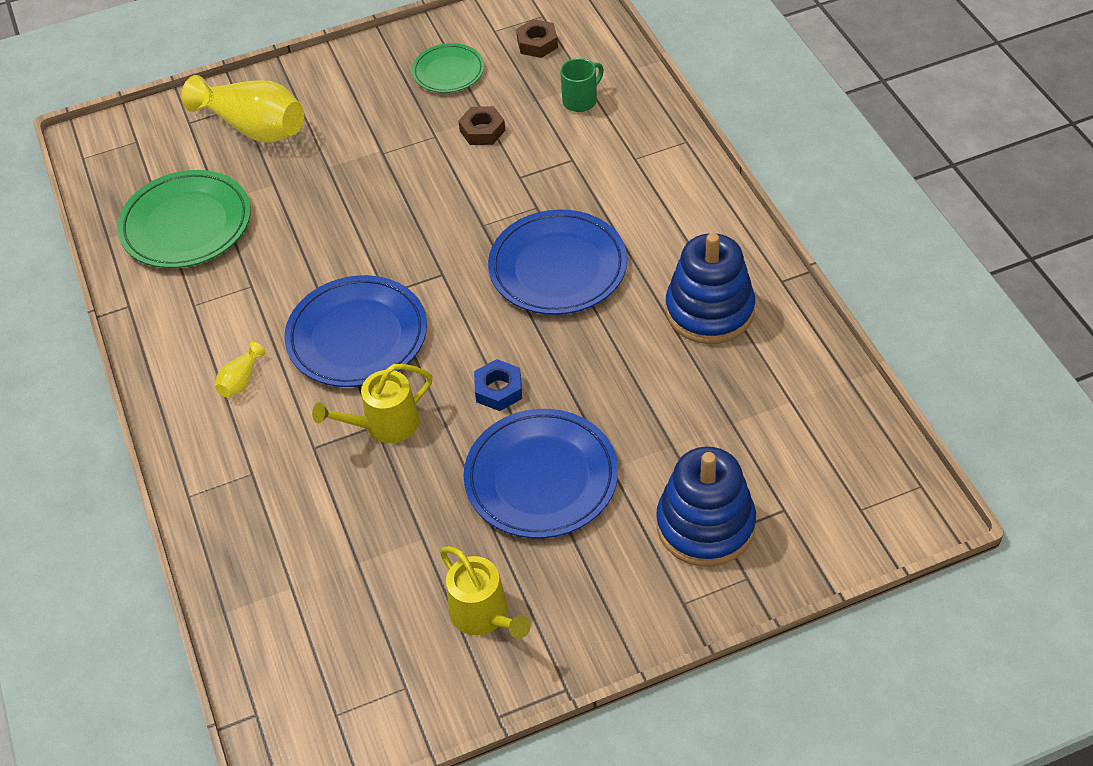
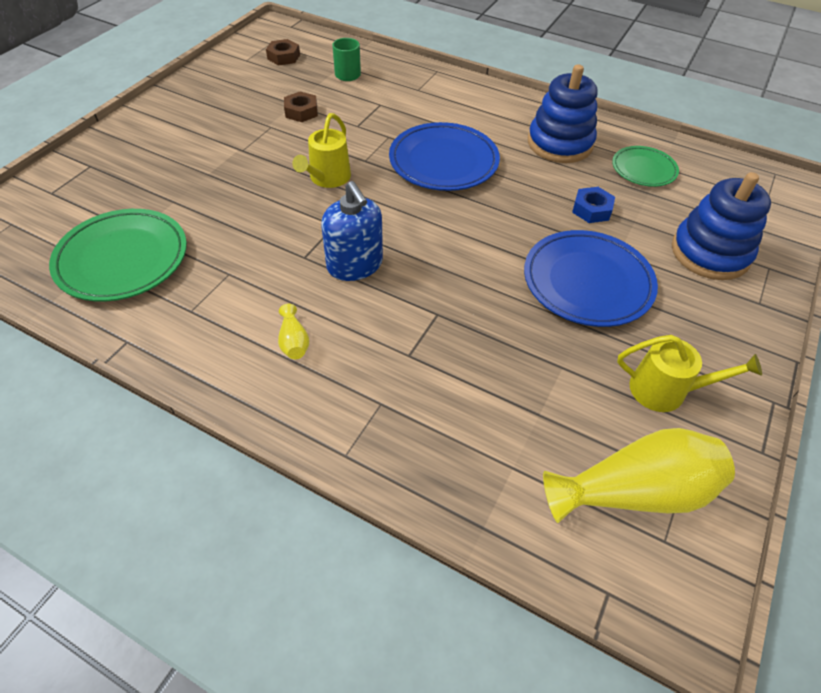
camera: 45 degrees left, 0 degrees up
yellow vase [181,75,304,143] -> yellow vase moved to [543,428,735,523]
blue plate [285,275,427,387] -> blue soap dispenser [321,181,383,281]
yellow watering can [312,364,433,443] -> yellow watering can moved to [292,113,351,188]
green plate [412,43,484,93] -> green plate moved to [612,146,679,187]
blue nut [474,359,522,411] -> blue nut moved to [572,187,615,223]

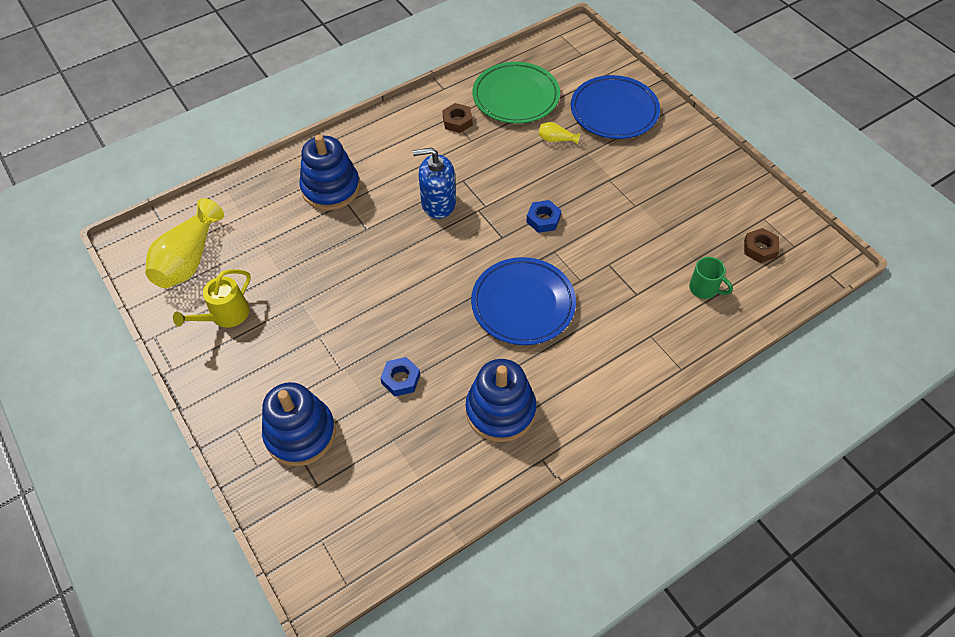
camera: 120 degrees right, 5 degrees up
yellow vase [278,304,309,359] -> yellow vase moved to [538,122,580,144]
brown nut [284,91,318,122] -> brown nut moved to [442,103,473,133]
yellow watering can [292,113,351,188] -> blue nut [526,200,561,233]
blue plate [524,230,658,327] -> blue plate moved to [571,75,660,139]
green plate [612,146,679,187] -> none
none -> blue stacking toy [300,134,360,211]

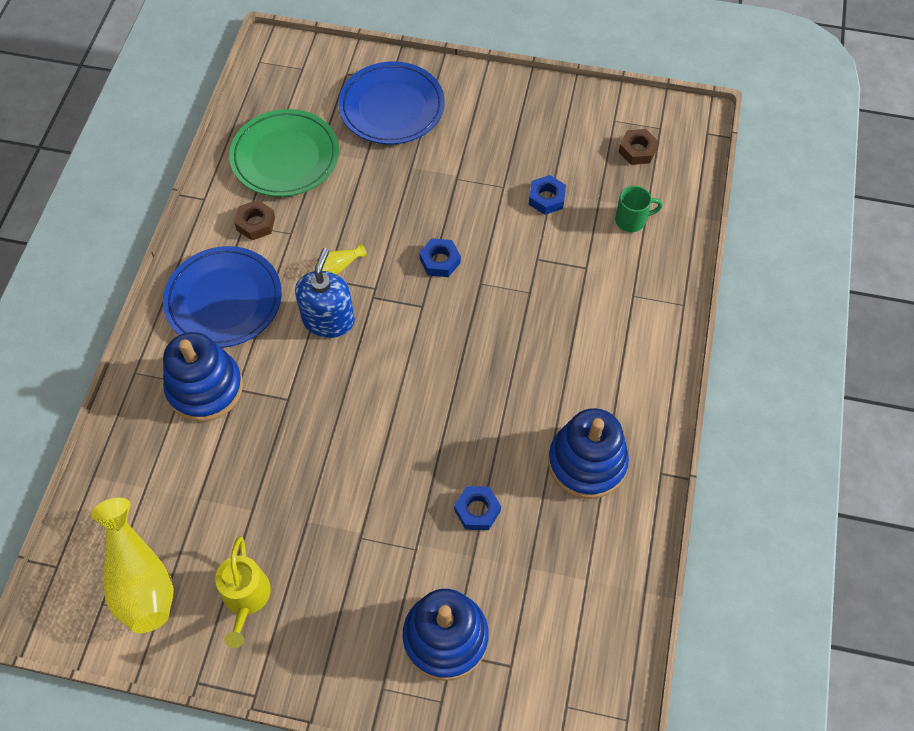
camera: 45 degrees left, 5 degrees up
blue soap dispenser [413,147,456,219] -> blue soap dispenser turned 150 degrees clockwise [295,248,355,338]
blue plate [471,257,576,345] -> blue plate moved to [163,246,282,348]
yellow vase [538,122,580,144] -> yellow vase moved to [315,243,367,275]
none -> blue nut [529,175,566,215]

